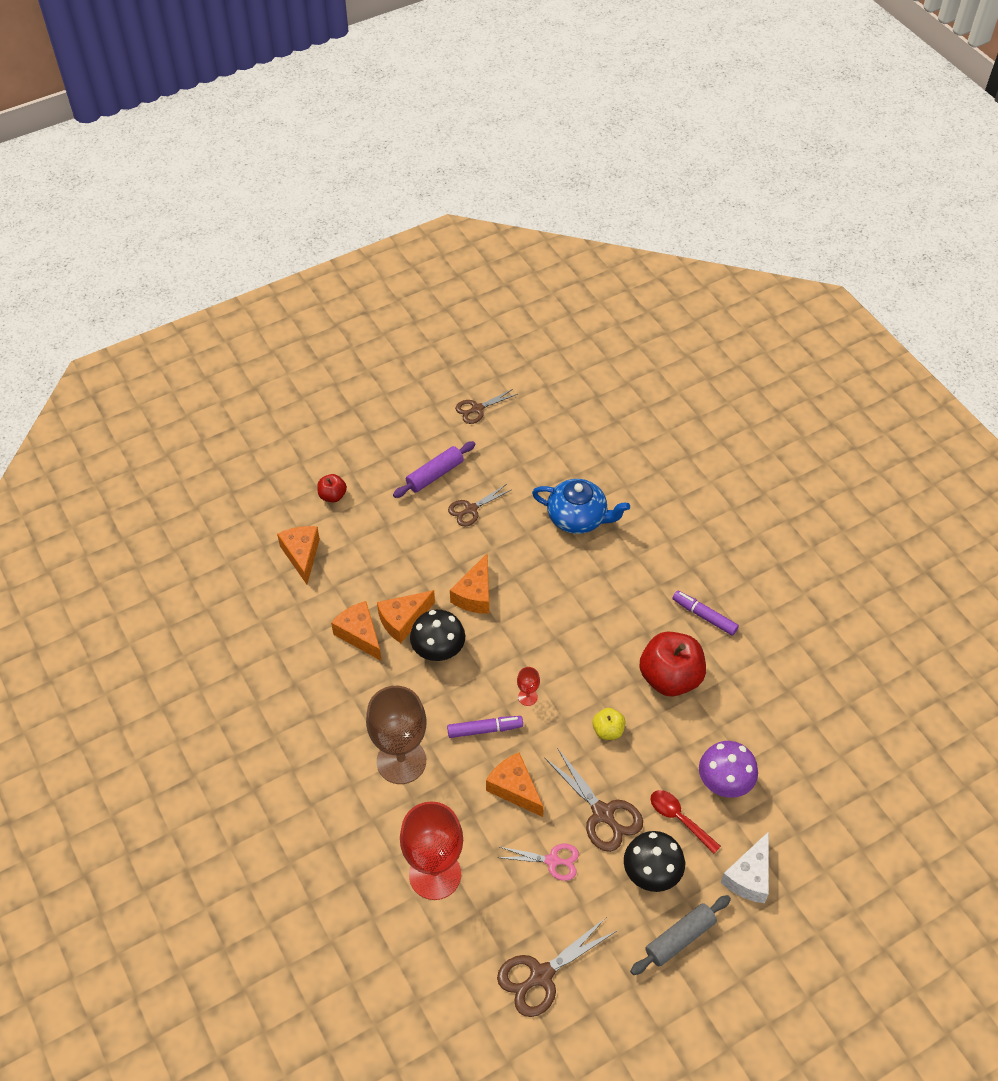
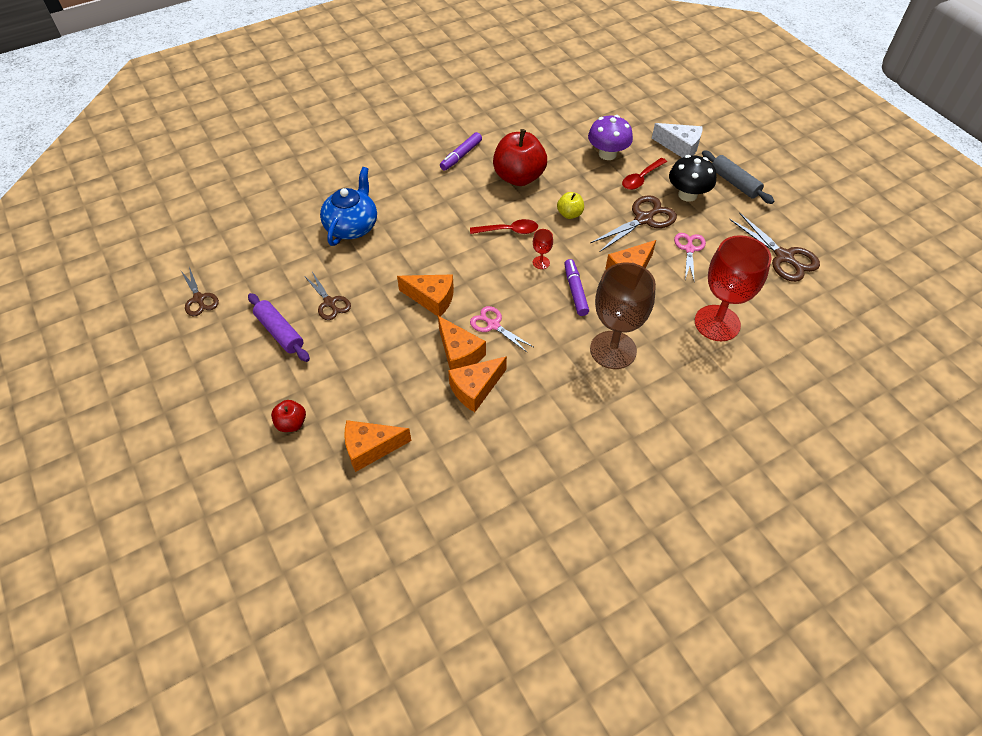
camera: 90 degrees left, 0 degrees up
black mushroom [410,610,465,661] -> pink scissors [470,306,533,353]
none -> red spoon [470,219,538,234]

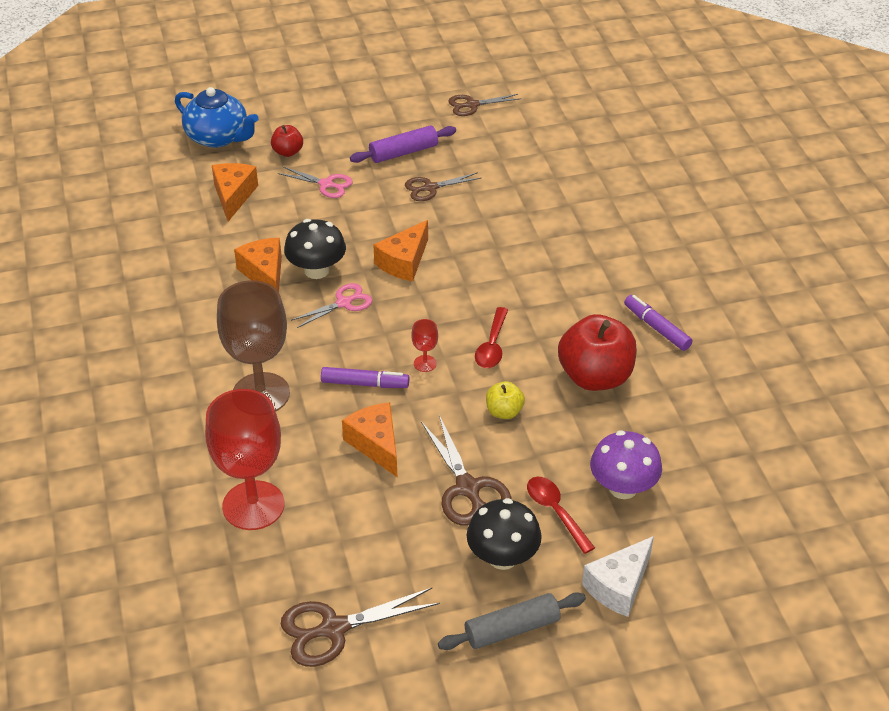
camera: 105 degrees right, 10 degrees down
blue teapot [320,167,377,246] -> blue teapot moved to [175,87,259,148]
orange cheese [438,316,486,370] -> black mushroom [284,219,346,279]
pink scissors [674,233,706,280] -> pink scissors moved to [278,166,353,198]

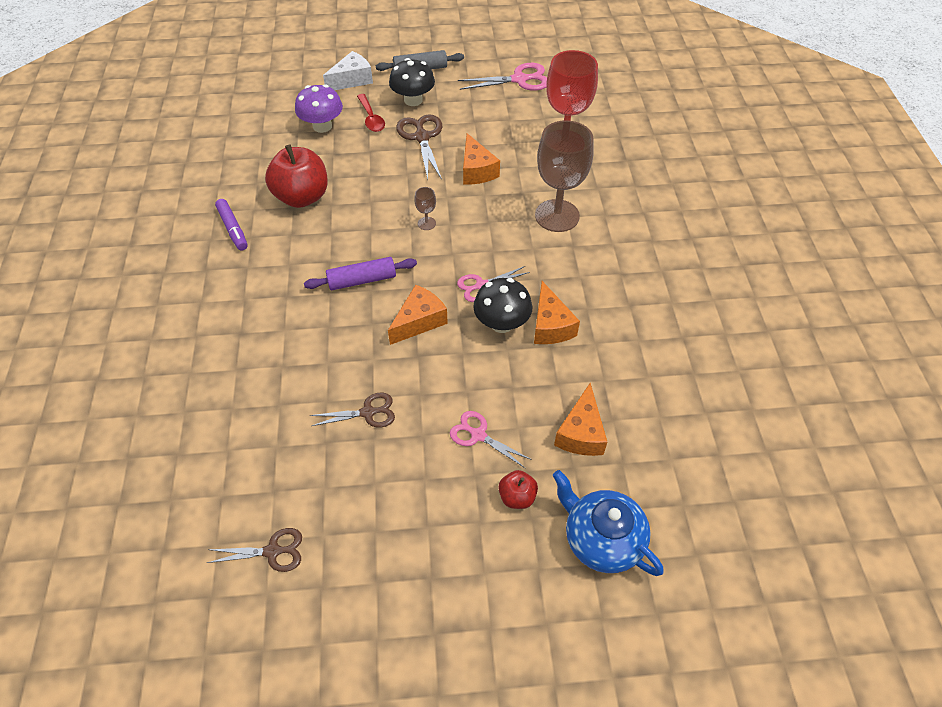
camera: 170 degrees left, 10 degrees up
brown scissors [281,588,440,667] -> pink scissors [458,63,547,91]
purple marker [321,367,409,388] -> none
purple rolling pin [350,125,456,163] -> purple rolling pin moved to [304,257,417,290]
red goblet [411,319,438,372] -> brown goblet [414,187,436,230]
red spoon [475,307,508,368] -> none
yellow apple [486,381,525,419] -> none

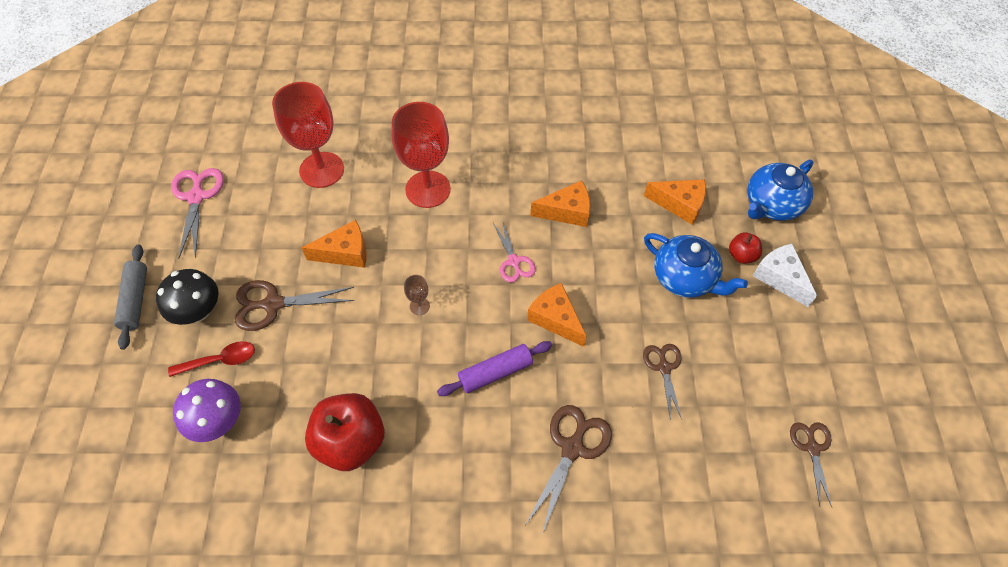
camera: 85 degrees left, 5 degrees up
purple marker [215,199,248,251] -> none
purple rolling pin [304,257,417,290] -> purple rolling pin turned 75 degrees clockwise [437,341,552,396]
white cheese [323,51,373,90] -> white cheese moved to [753,244,817,307]
pink scissors [450,411,532,468] -> blue teapot [644,233,748,298]
black mushroom [473,278,532,333] -> none
brown goblet [535,120,594,232] -> red goblet [391,102,451,208]
none -> brown scissors [526,405,612,535]

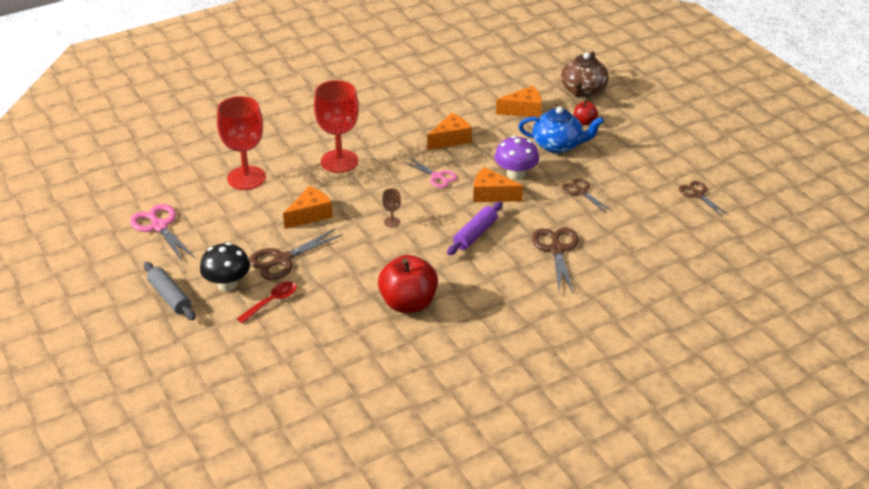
camera: 30 degrees left, 20 degrees down
purple mushroom [173,379,241,442] -> purple mushroom moved to [494,136,539,180]
blue teapot [747,160,814,221] -> brown teapot [561,51,609,98]
white cheese [753,244,817,307] -> none

